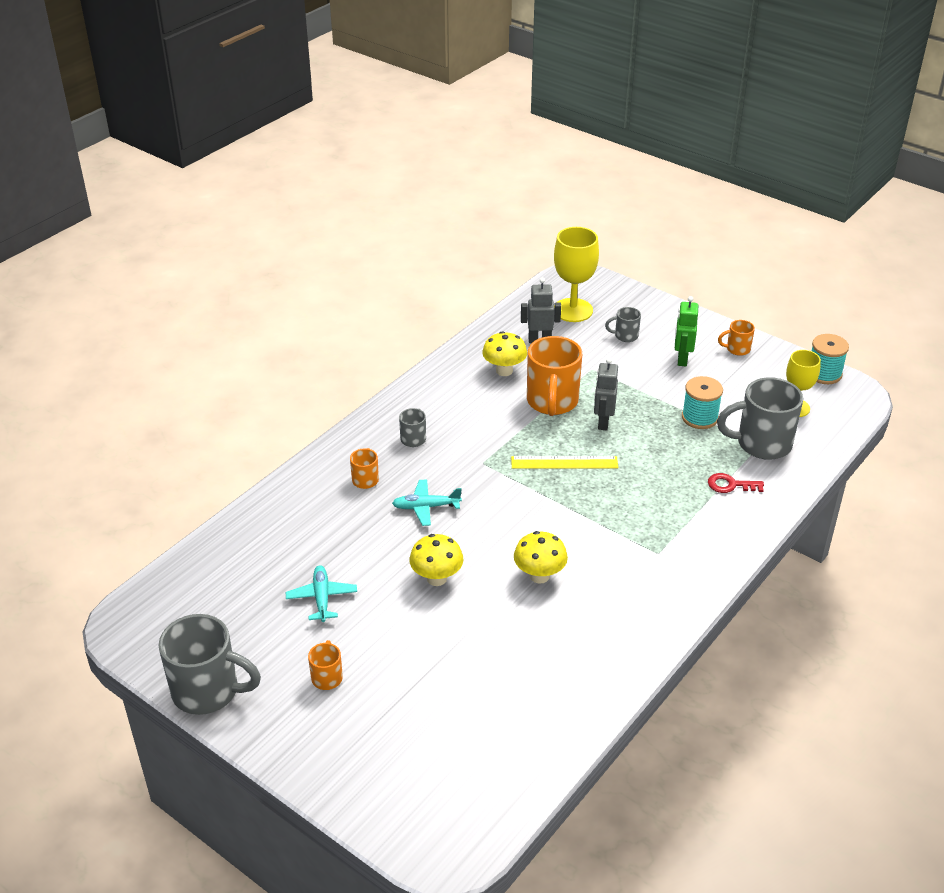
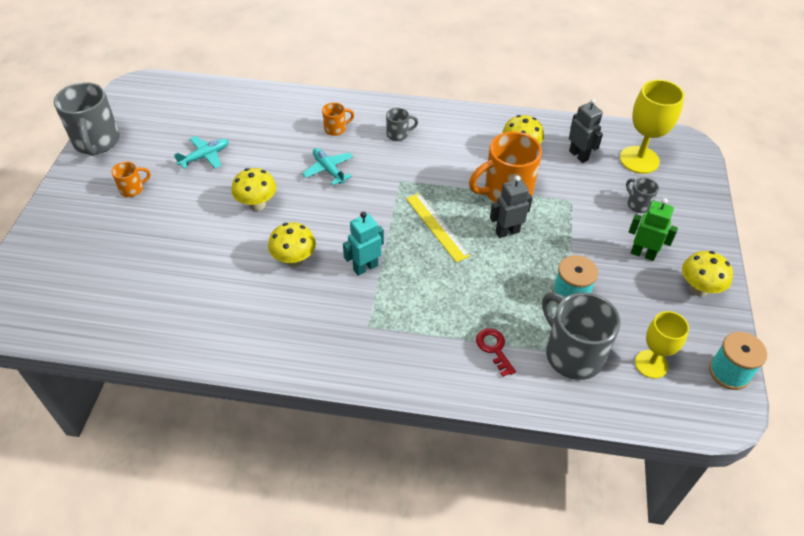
camera: 60 degrees right, 10 degrees up
green robot [675,296,698,366] -> green robot turned 45 degrees clockwise [629,198,678,261]
orange mug [718,320,755,356] -> yellow mushroom [682,251,733,297]
none -> turquoise robot [343,212,384,276]

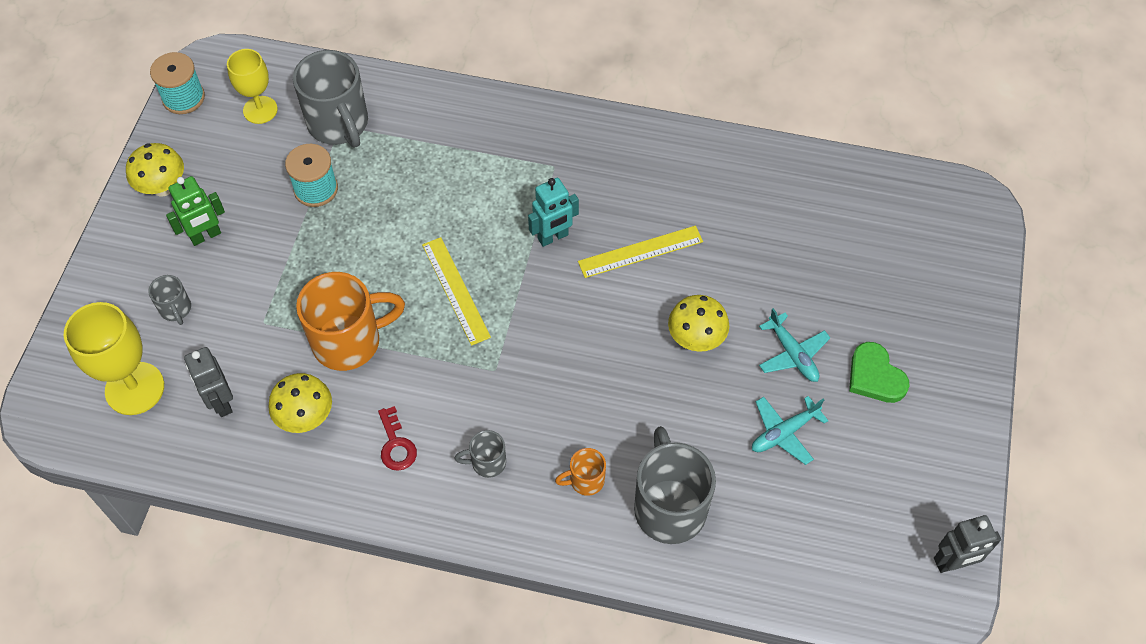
camera: 175 degrees left, 10 degrees up
grey mug [54,82,120,156] -> grey mug moved to [634,426,716,544]
orange mug [111,162,151,197] -> green heart [849,342,909,403]
yellow mushroom [268,222,316,267] -> yellow ruler [578,226,703,278]
turquoise plane [302,148,353,185] -> turquoise plane moved to [759,308,830,382]
red key [476,328,516,377] -> red key moved to [378,406,417,471]
grey robot [490,176,532,238] -> grey robot moved to [934,515,1001,573]
green robot [629,198,678,261] -> green robot turned 60 degrees counterclockwise [166,176,225,246]

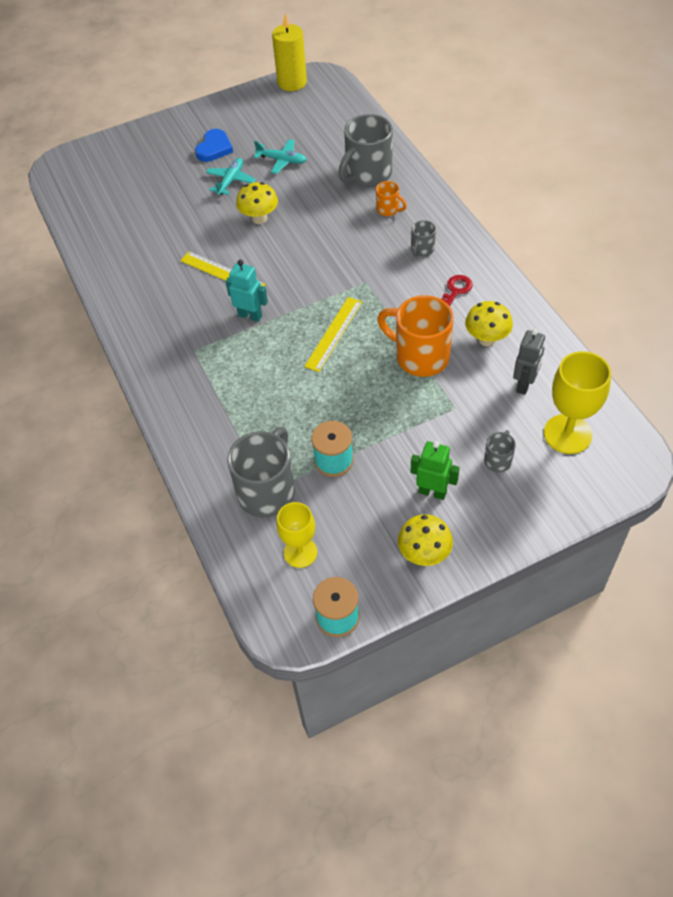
camera: 125 degrees left, 5 degrees down
grey mug [455,430,506,478] -> grey mug turned 75 degrees clockwise [411,220,436,257]
green heart [849,342,909,403] -> blue heart [195,129,233,162]
grey robot [934,515,1001,573] -> yellow candle [272,13,307,91]

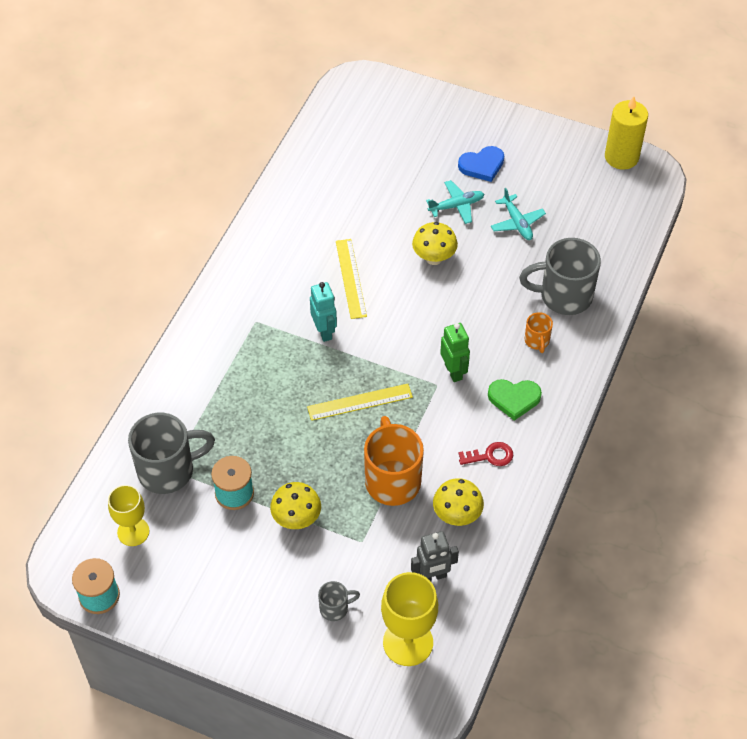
camera: 45 degrees right, 0 degrees up
yellow mushroom [398,514,453,566] -> yellow mushroom moved to [270,482,321,529]
grey mug [411,220,436,257] -> green heart [488,379,542,421]
green robot [411,441,460,500] -> green robot moved to [440,323,470,382]

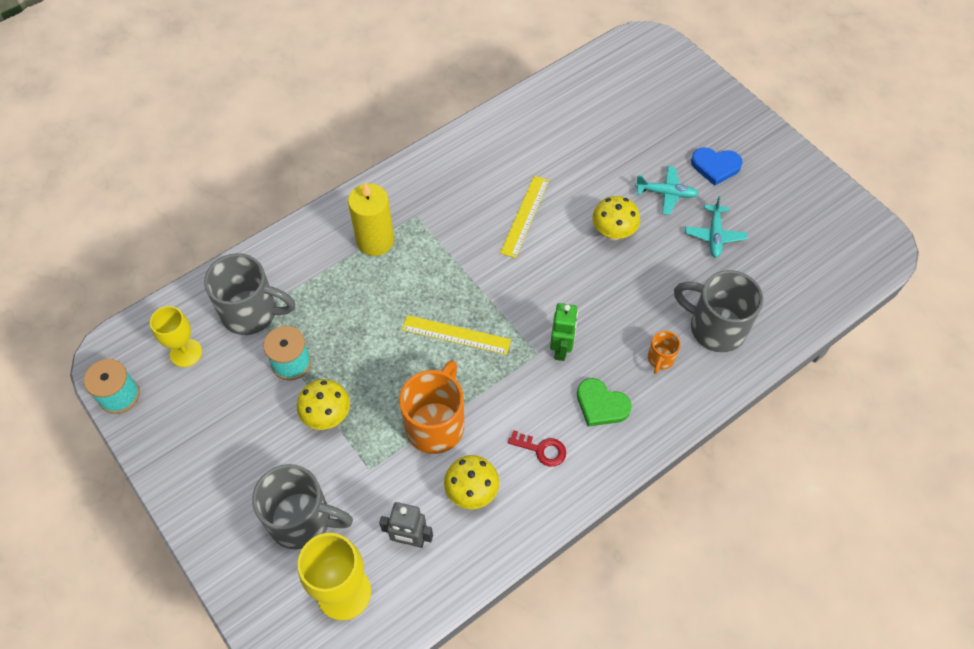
camera: 30 degrees right, 5 degrees up
turquoise robot [310,282,337,342] -> none
grey mug [318,581,360,621] -> grey mug [252,464,353,549], size x2.09
yellow candle [605,96,648,170] -> yellow candle moved to [348,183,394,256]

